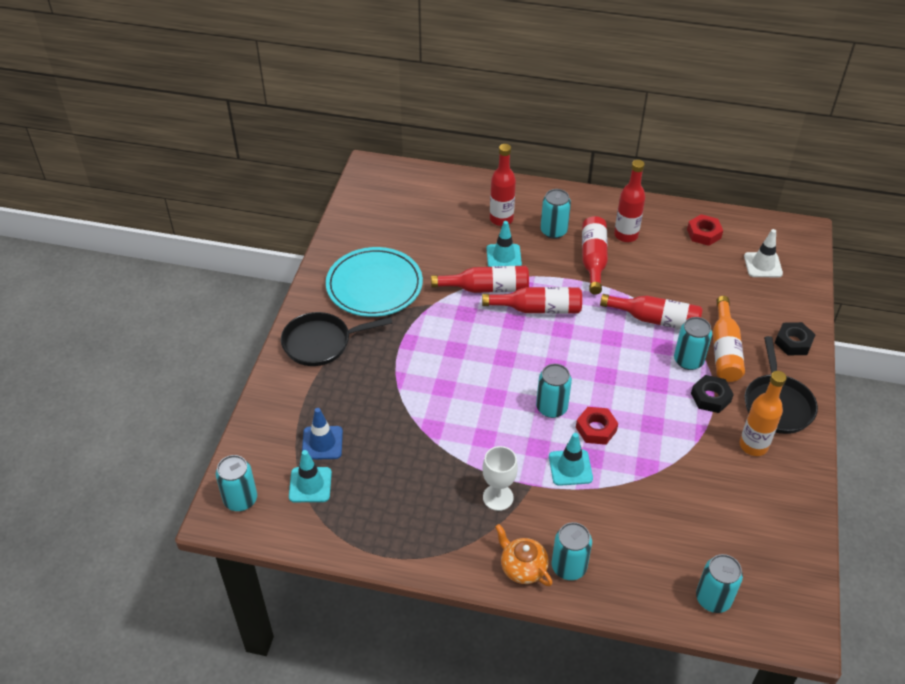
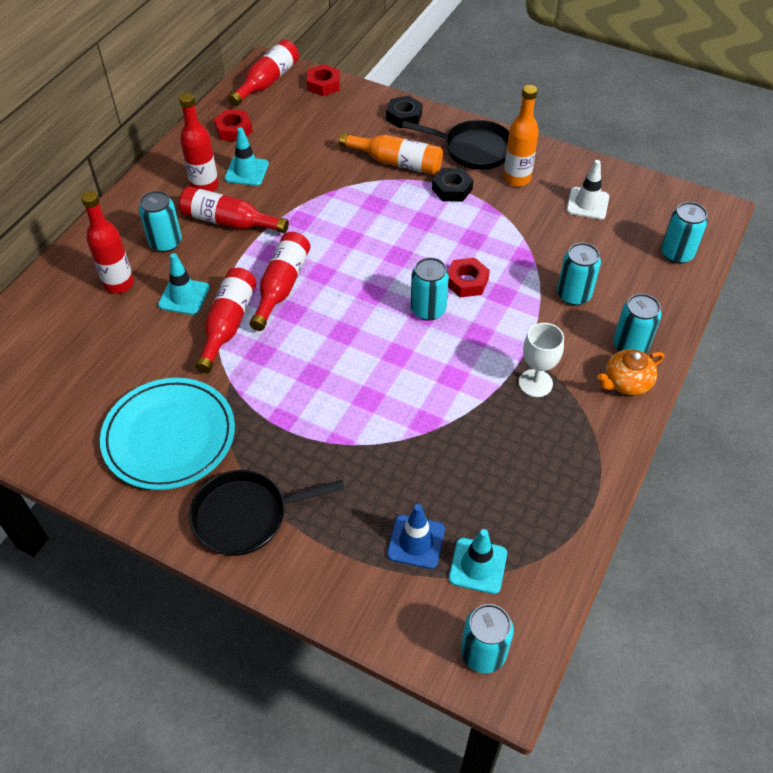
camera: 75 degrees left, 5 degrees up
black pan [281,312,392,366] -> black pan turned 75 degrees clockwise [189,470,345,556]
turquoise traffic cone [549,433,593,486] -> turquoise traffic cone moved to [225,127,269,186]
red bottle [600,294,703,329] -> red bottle moved to [228,39,299,106]
turquoise can [674,317,712,370] -> turquoise can moved to [557,243,601,305]
white traffic cone [744,229,783,277] -> white traffic cone moved to [566,160,609,220]
none -> red nut [307,64,340,96]

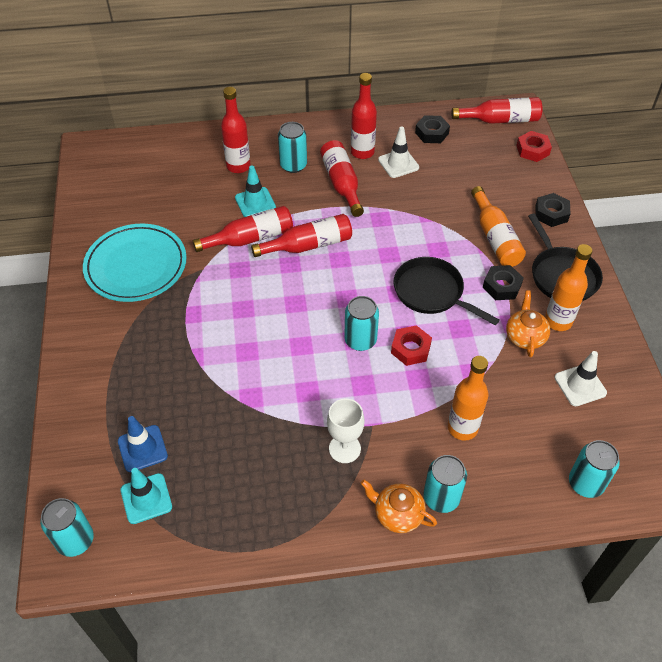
camera: 55 degrees right, 0 degrees up
black pan [189,470,345,556] -> black pan moved to [393,257,499,325]
red nut [214,109,253,141] -> black nut [415,115,450,143]
turquoise traffic cone [225,127,269,186] -> white traffic cone [378,126,419,178]
turquoise can [557,243,601,305] -> orange bottle [448,356,488,441]
none -> orange teapot [506,290,550,357]

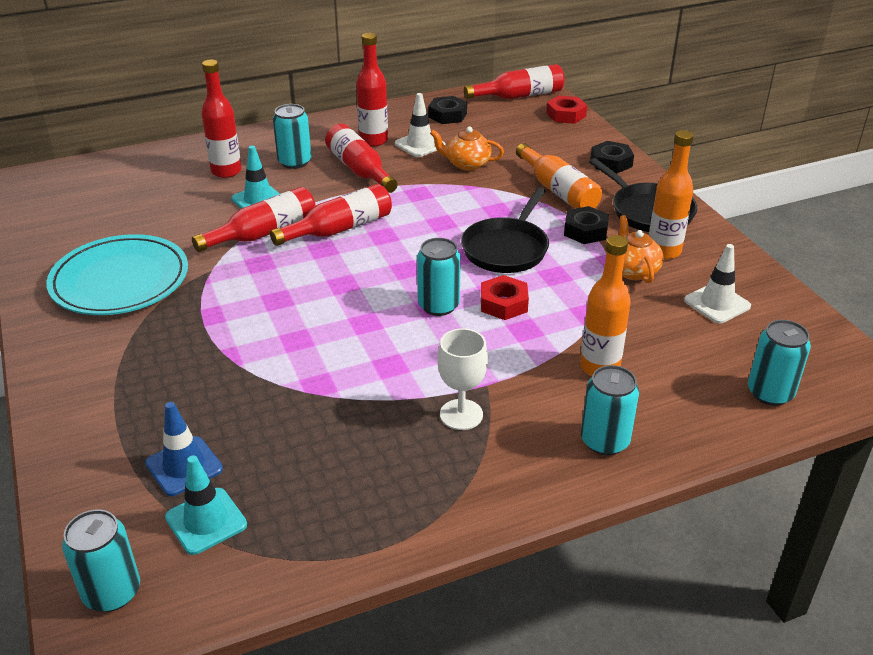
camera: 15 degrees left, 15 degrees down
orange teapot [361,479,437,533] -> orange teapot moved to [430,126,504,171]
black pan [393,257,499,325] -> black pan turned 90 degrees counterclockwise [461,187,549,273]

